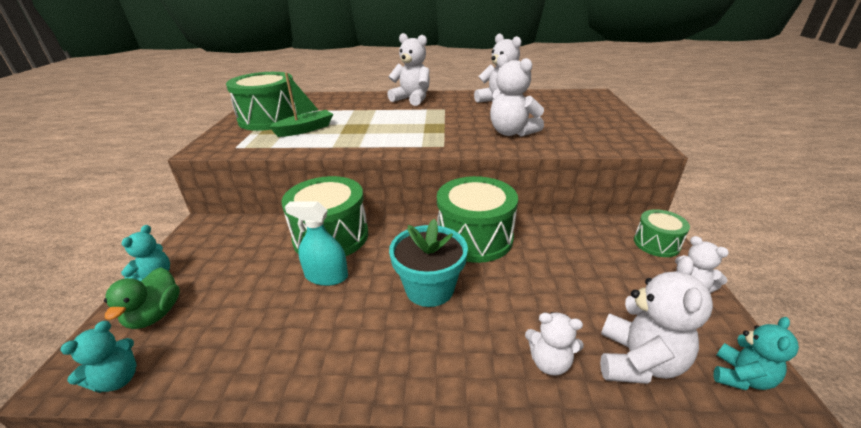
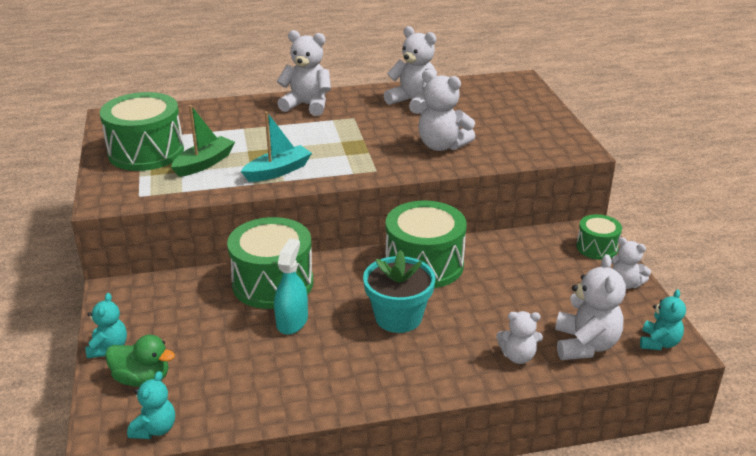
camera: 15 degrees left, 0 degrees up
green duck [104,267,180,329] -> green duck turned 60 degrees counterclockwise [105,335,175,387]
turquoise spray bottle [285,201,348,286] -> turquoise spray bottle turned 105 degrees clockwise [274,239,308,335]
none -> turquoise boat [241,111,312,182]

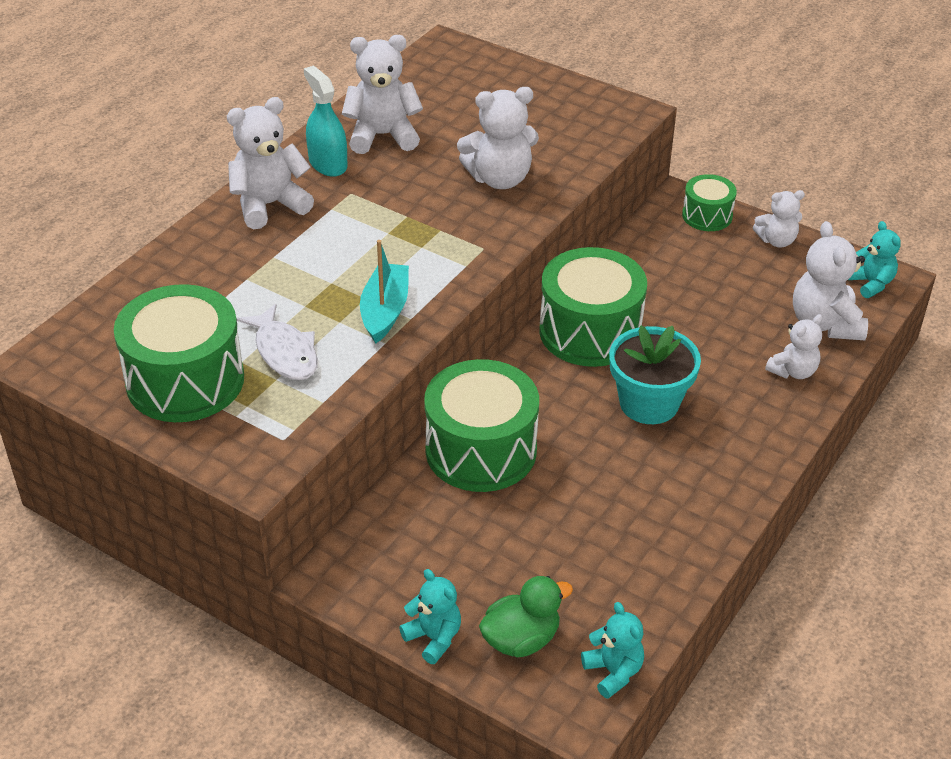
camera: 45 degrees left, 10 degrees up
green boat [171,105,235,177] -> white fish [236,304,318,380]
turquoise spray bottle [274,239,308,335] -> turquoise spray bottle moved to [304,65,348,177]
white teddy bear [555,254,626,360] -> white teddy bear turned 150 degrees counterclockwise [793,221,868,340]

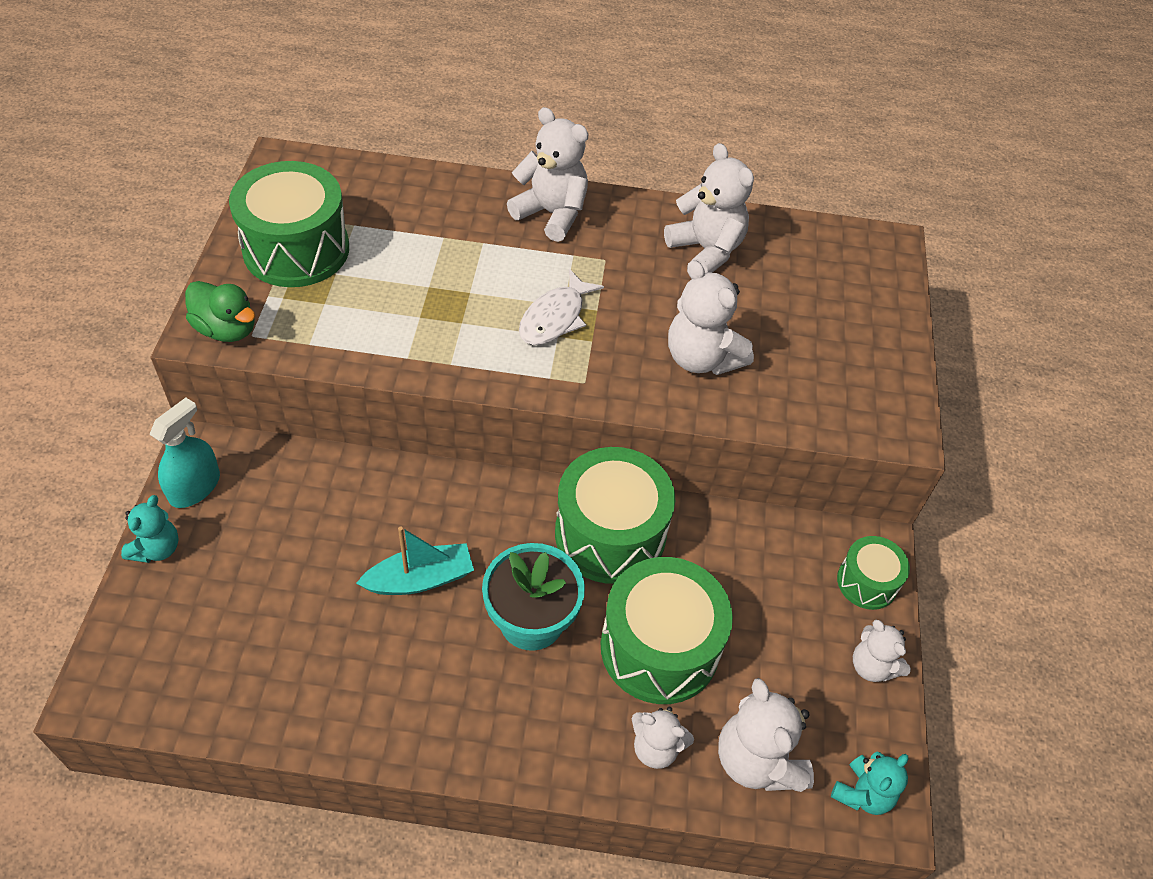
camera: 60 degrees right, 10 degrees up
white fish [236,304,318,380] -> white fish moved to [519,269,604,345]
turquoise spray bottle [304,65,348,177] -> turquoise spray bottle moved to [149,398,220,508]
turquoise boat [360,240,409,344] -> turquoise boat moved to [356,526,474,595]
green drum [424,359,539,492] -> green drum moved to [601,557,733,704]
green duck [479,576,573,657] -> green duck moved to [185,281,255,342]
turquoise teddy bear [581,602,644,699] -> none
white teddy bear [793,221,868,340] -> white teddy bear turned 75 degrees counterclockwise [718,678,814,792]

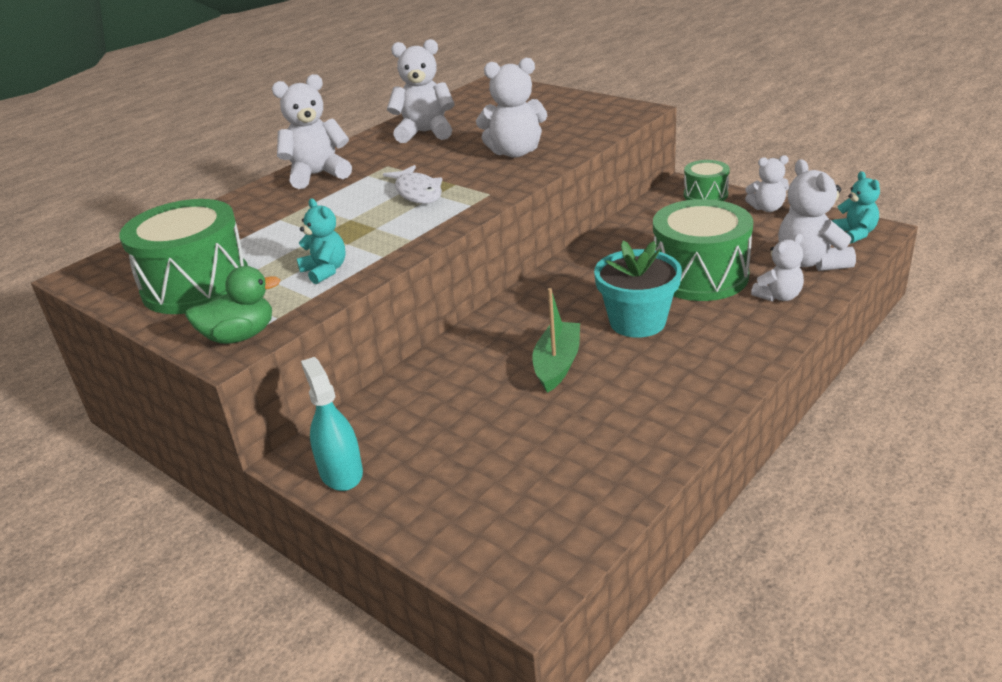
camera: 50 degrees left, 20 degrees down
turquoise teddy bear [121,495,179,563] -> turquoise teddy bear moved to [297,198,346,284]
turquoise boat [356,526,474,595] -> green boat [532,288,580,393]
green drum [555,447,675,584] -> none
white teddy bear [718,678,814,792] -> white teddy bear turned 60 degrees clockwise [778,159,856,271]

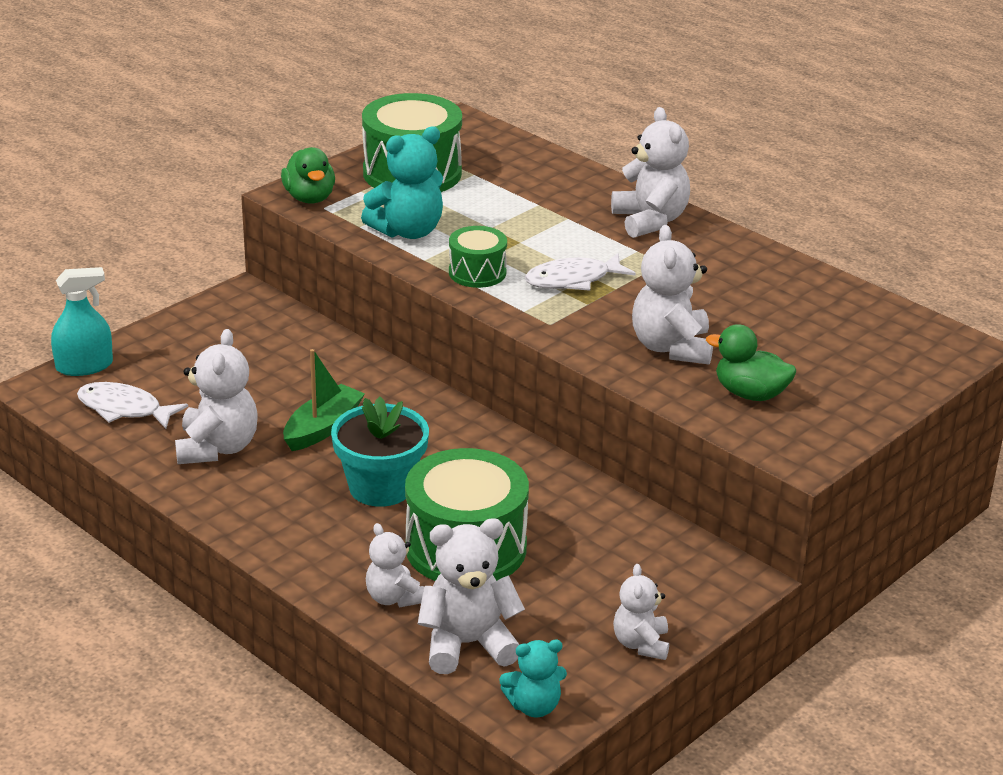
camera: 90 degrees right, 0 degrees up
turquoise teddy bear [297,198,346,284] -> turquoise teddy bear [361,127,443,239], size x1.62
turquoise spray bottle [301,357,363,491] -> turquoise spray bottle moved to [51,267,113,376]
white teddy bear [387,39,455,143] -> white teddy bear moved to [175,329,258,464]
green boat [532,288,580,393] -> green boat turned 75 degrees counterclockwise [283,349,365,451]
green drum [684,160,730,201] -> green drum moved to [449,226,507,288]
none -> white fish [77,382,188,429]
none -> green duck [706,324,796,401]

